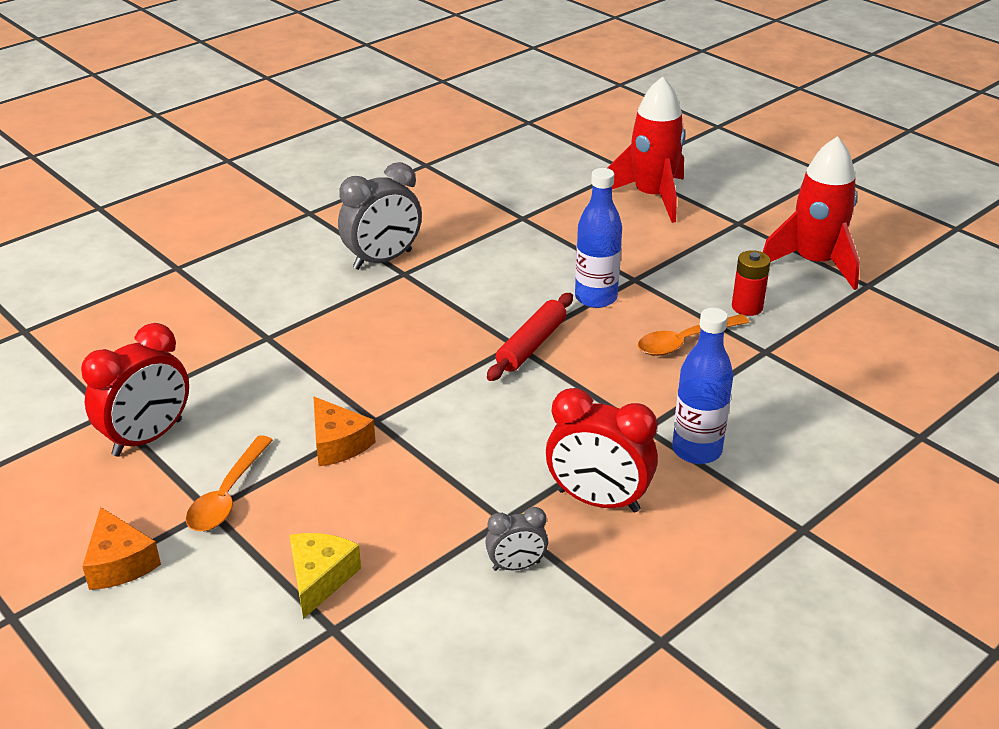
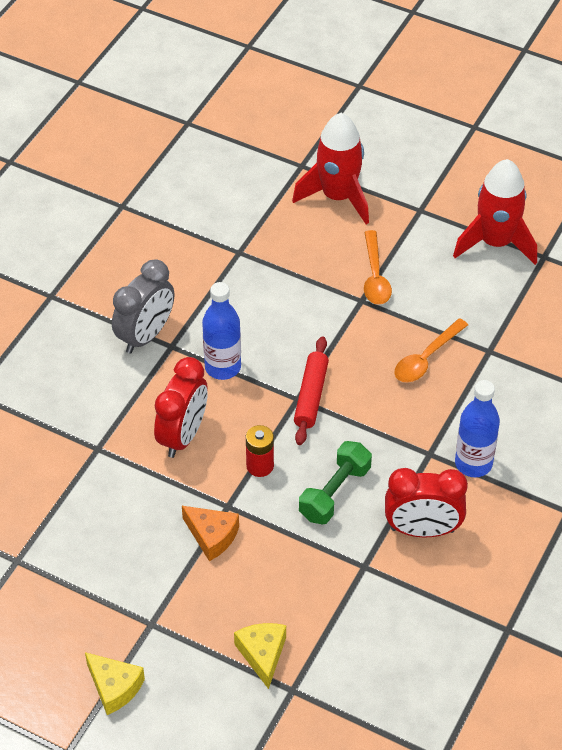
camera: 20 degrees left, 15 degrees up
red clock [81,323,189,457] -> red clock moved to [154,357,208,458]
orange cheese [82,507,161,590] -> yellow cheese [85,652,145,715]
orange spoon [186,435,273,531] -> orange spoon moved to [364,230,392,305]
grey clock [485,507,548,571] -> none
blue bottle [575,168,622,308] -> blue bottle moved to [202,282,241,380]
red battery [732,250,771,316] -> red battery moved to [246,425,274,477]
none -> green dumbbell [299,441,372,524]

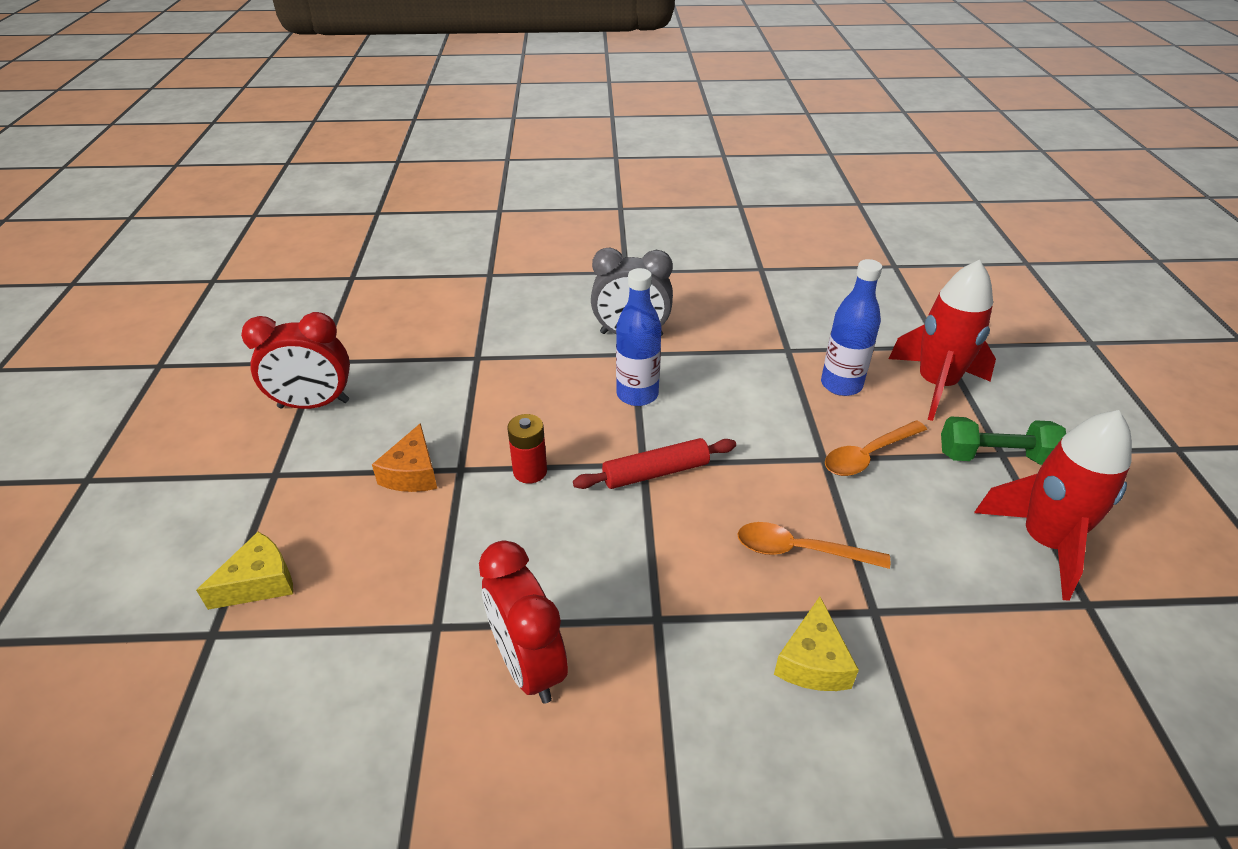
camera: 60 degrees right, 10 degrees down
yellow cheese [85,652,145,715] -> yellow cheese moved to [774,596,859,691]
red clock [154,357,208,458] -> red clock moved to [241,312,350,409]
green dumbbell [299,441,372,524] -> green dumbbell moved to [941,417,1066,465]
blue bottle [455,380,500,477] -> blue bottle moved to [821,259,882,396]

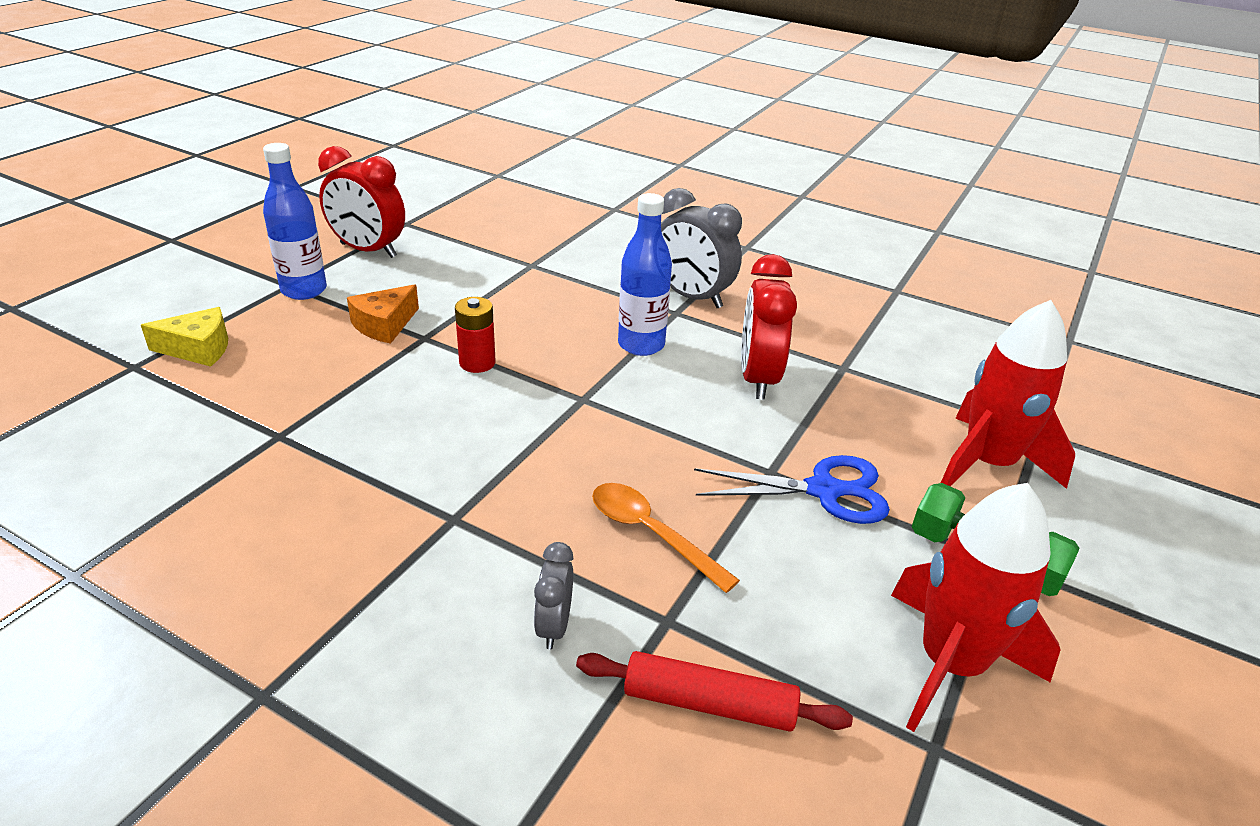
camera: 30 degrees right, 5 degrees down
red clock [479,541,568,704] -> red clock moved to [741,254,797,400]
red rolling pin [573,438,736,489] -> red rolling pin moved to [576,651,853,732]
yellow cheese [774,596,859,691] -> grey clock [534,542,573,649]
blue bottle [821,259,882,396] -> blue bottle moved to [263,143,327,300]
orange spoon [825,420,927,476] -> blue scissors [694,455,890,524]

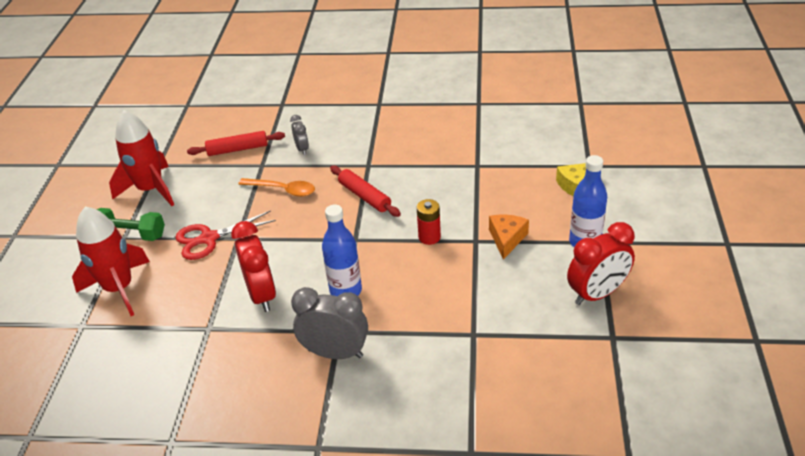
camera: 160 degrees right, 5 degrees up
red clock [318,146,405,258] -> red clock turned 150 degrees clockwise [567,222,635,305]
blue scissors [694,455,890,524] -> red scissors [175,211,276,260]
none -> red rolling pin [330,166,401,217]

